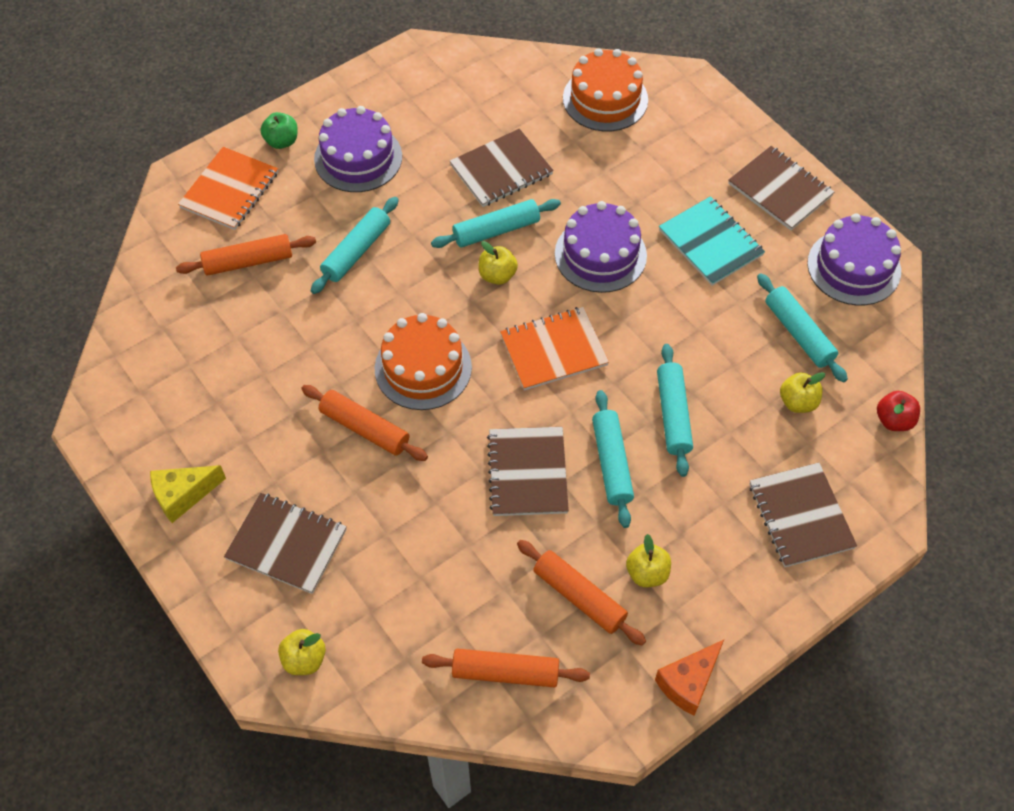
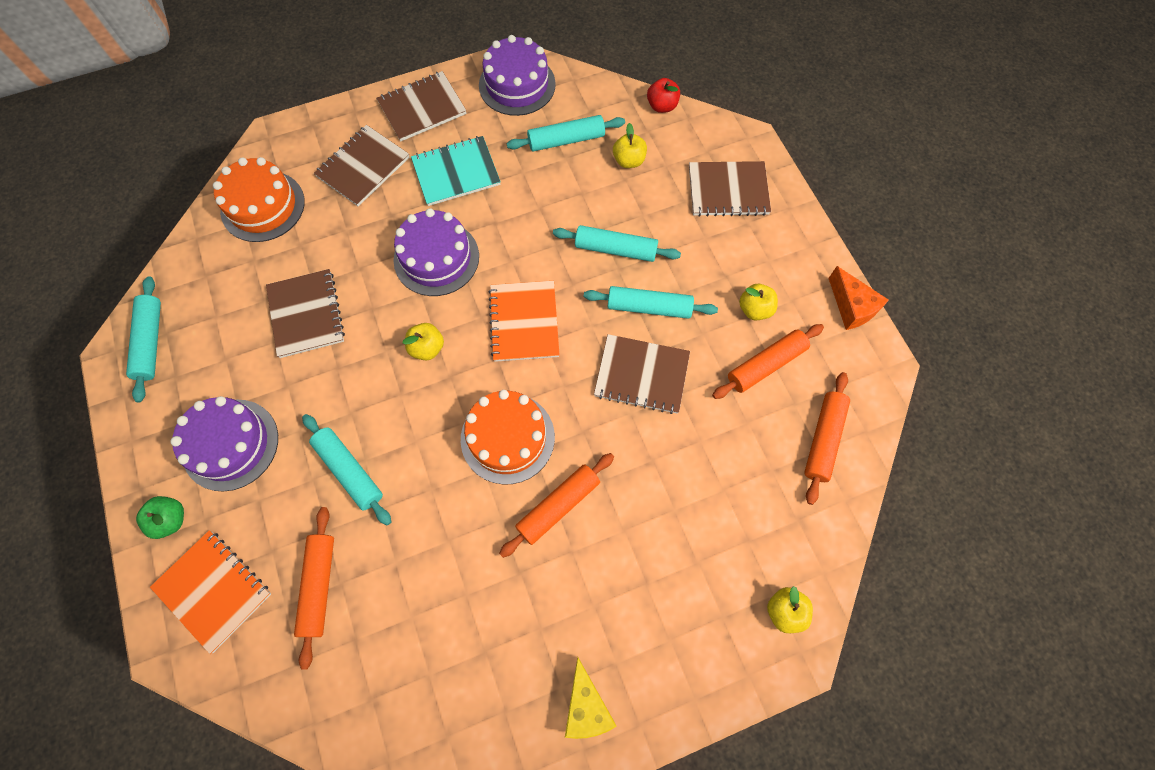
camera: 75 degrees left, 10 degrees up
brown notebook [224,493,347,594] -> brown notebook moved to [314,125,410,206]
turquoise rolling pin [431,199,561,248] -> turquoise rolling pin moved to [126,276,161,402]

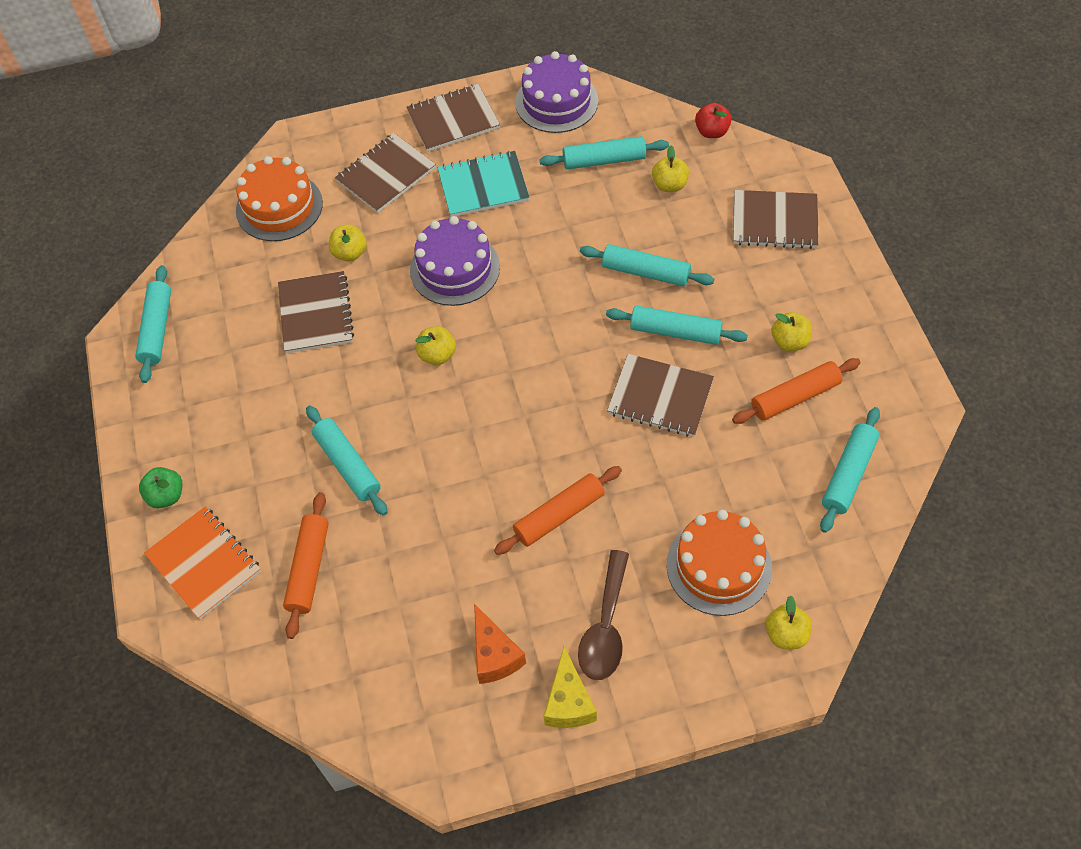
camera: 10 degrees right, 10 degrees down
purple cake [170,396,278,492] -> none
orange cake [461,390,555,484] -> orange cake moved to [667,510,772,616]
orange notebook [488,281,560,362] -> none
orange rolling pin [804,372,850,505] -> turquoise rolling pin [820,407,880,533]
orange cheese [828,266,889,330] -> orange cheese moved to [474,604,526,684]
none -> yellow apple [329,225,367,261]
none -> brown spoon [578,550,629,680]

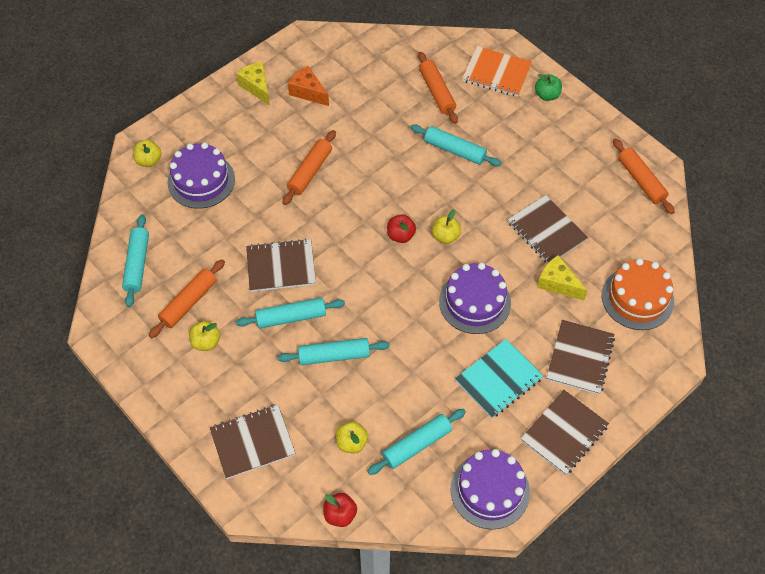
camera: 150 degrees right, 0 degrees up
turquoise rolling pin [135,265,171,383] -> orange rolling pin [613,139,675,214]
yellow apple [329,225,367,261] -> yellow cheese [537,255,588,300]
brown spoon [578,550,629,680] -> none
orange cake [667,510,772,616] -> purple cake [167,142,235,209]
none -> red apple [387,214,416,243]

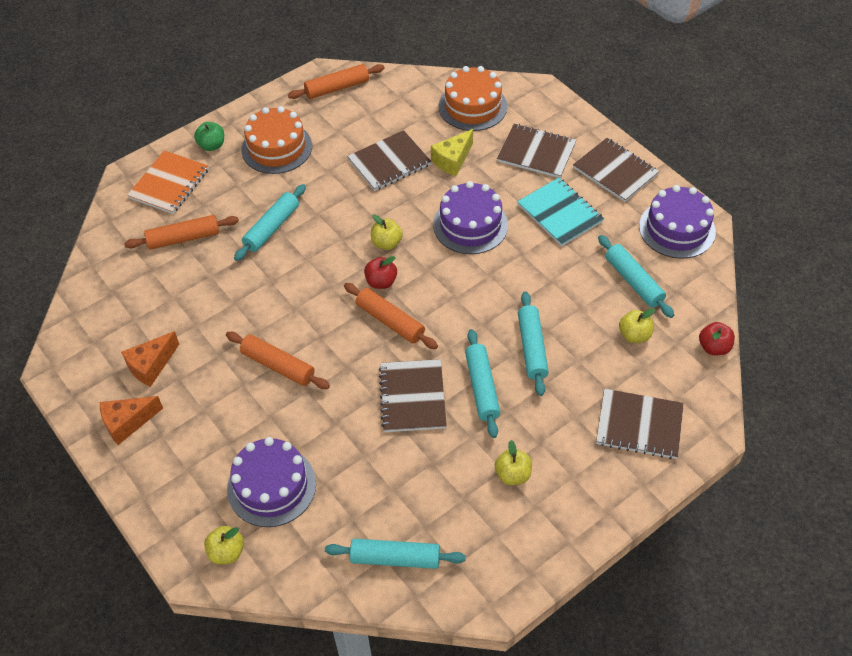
camera: 85 degrees left, 5 degrees down
orange rolling pin [149,259,225,338] -> orange rolling pin moved to [344,283,438,349]
brown notebook [210,404,296,479] -> brown notebook turned 60 degrees counterclockwise [596,389,684,459]
yellow cheese [236,61,270,106] -> orange cheese [100,396,163,445]
none -> orange cake [241,106,312,174]

